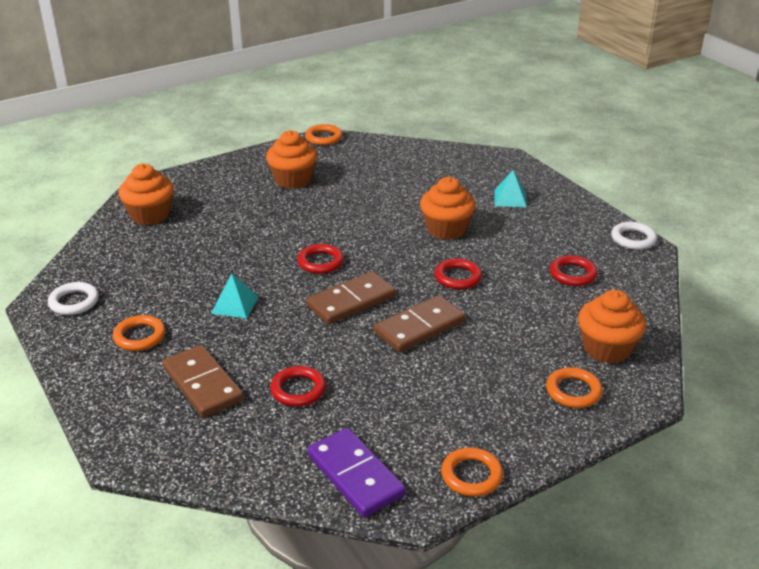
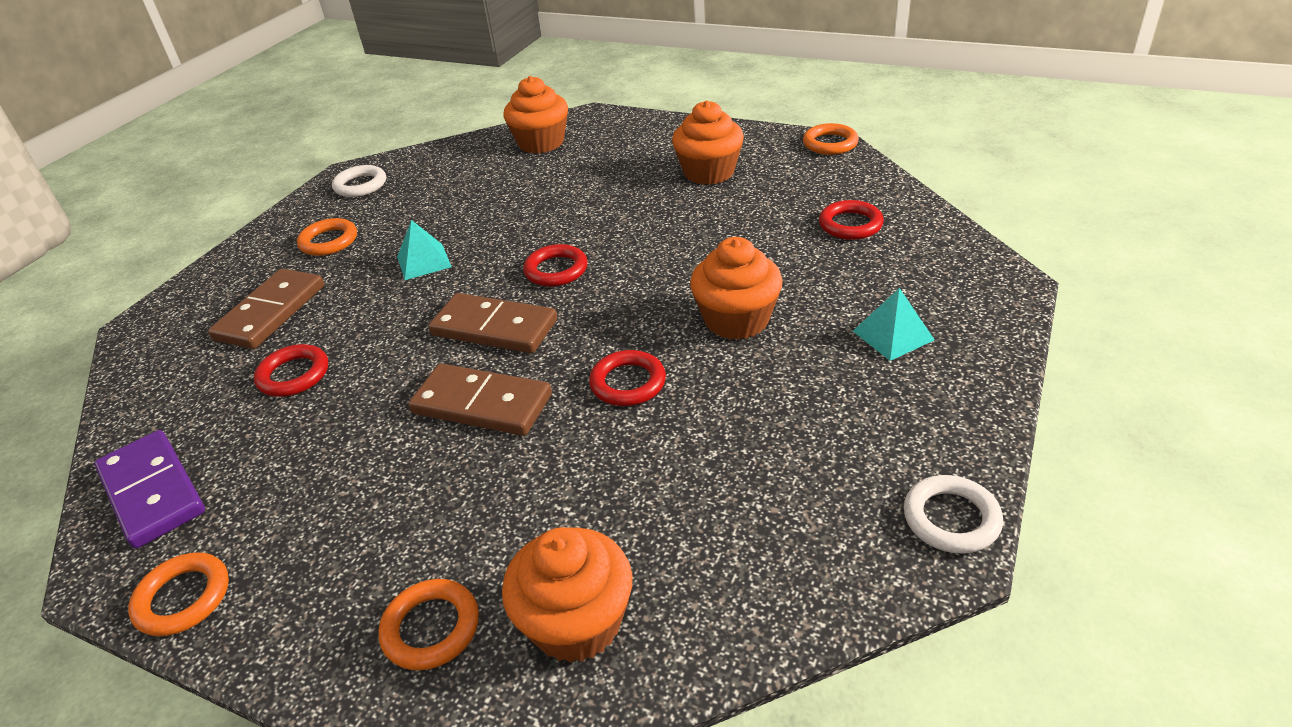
camera: 60 degrees right, 5 degrees up
purple domino [307,428,406,517] -> purple domino turned 60 degrees counterclockwise [94,430,205,548]
red ring [550,255,598,286] -> red ring moved to [819,200,884,240]

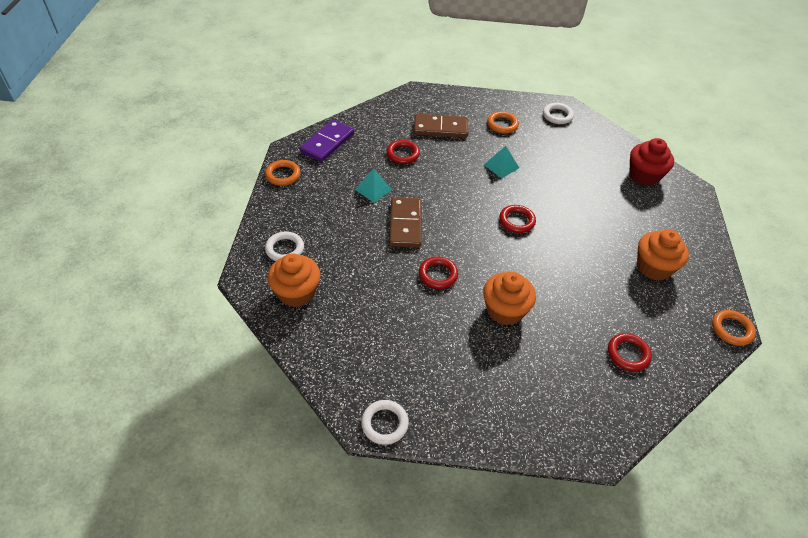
camera: 65 degrees right, 10 degrees up
orange ring [378,579,479,670] -> white ring [265,232,304,261]
brown domino [428,293,557,353] -> none
orange cupcake [503,76,568,154] -> red cupcake [630,138,674,186]
turquoise pyramid [853,288,935,361] -> turquoise pyramid moved to [355,169,392,203]

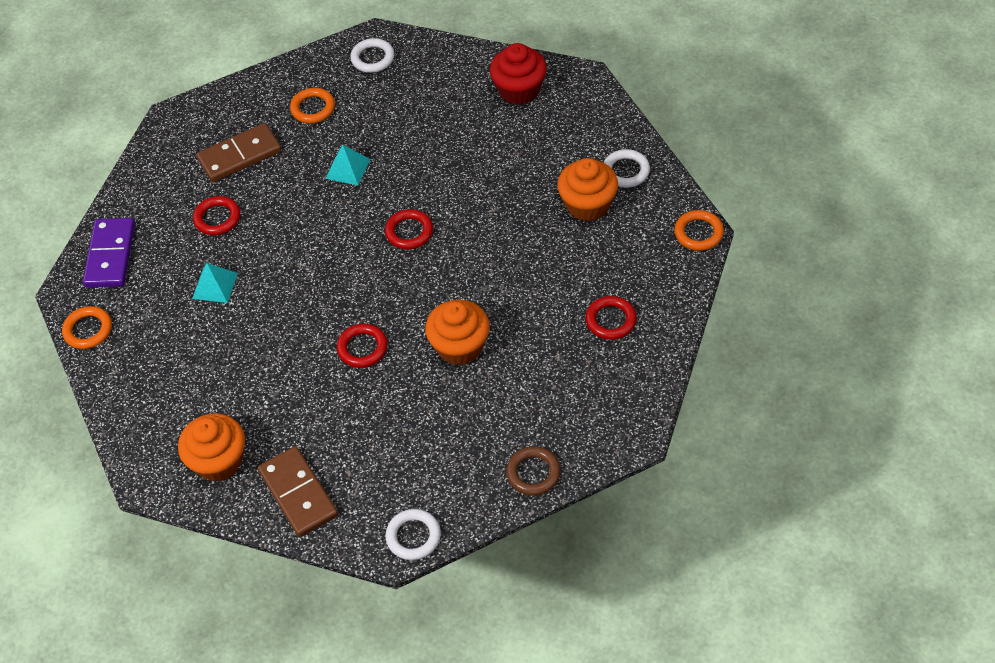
camera: 25 degrees left, 5 degrees up
white ring [265,232,304,261] -> white ring moved to [604,149,650,188]
brown domino [389,197,422,247] -> brown domino moved to [258,446,338,537]
none -> brown ring [506,446,561,495]

